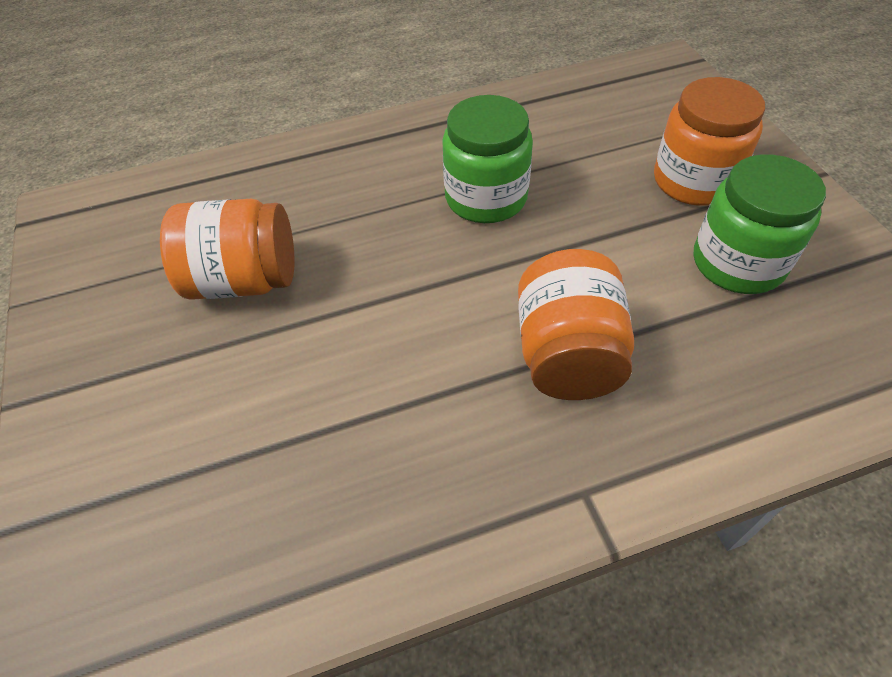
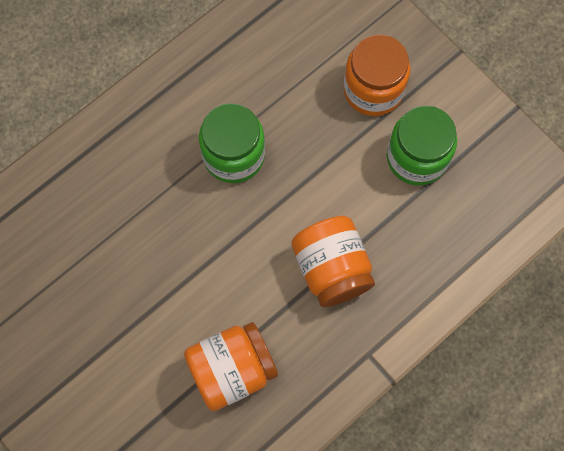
camera: 25 degrees left, 20 degrees up
orange jar [160,199,295,299] -> orange jar moved to [184,322,278,411]

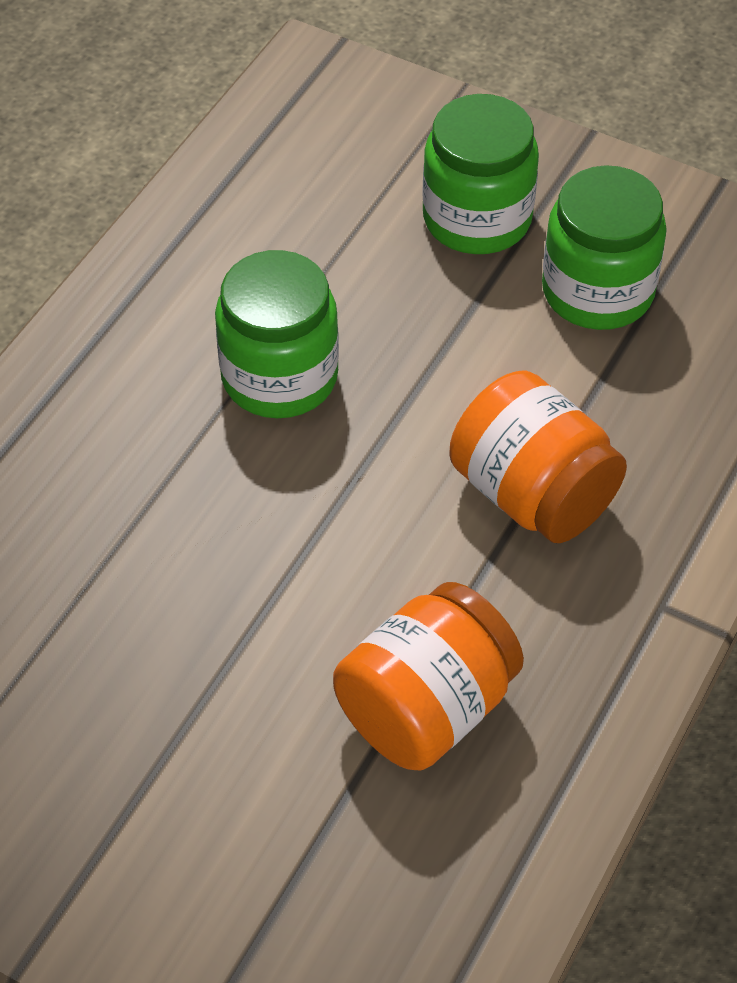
camera: 20 degrees left, 20 degrees down
orange jar [343,34,410,116] -> green jar [422,94,539,254]

